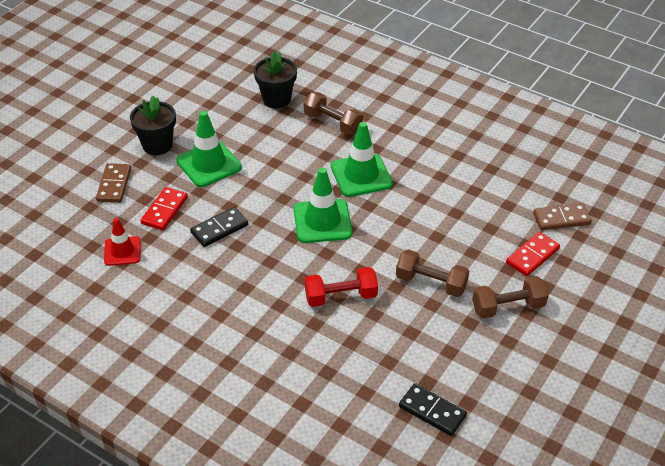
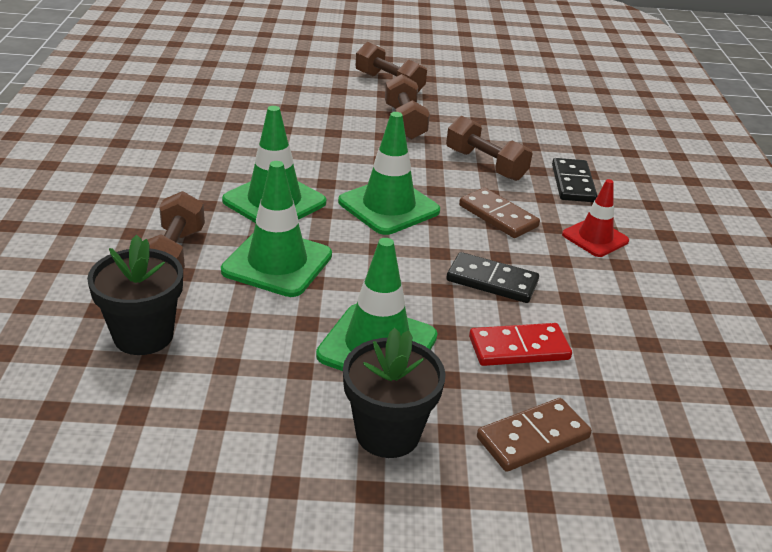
camera: 125 degrees left, 10 degrees down
red traffic cone [104,218,141,266] -> red traffic cone moved to [562,179,629,257]
red dumbbell [305,267,378,307] -> brown dumbbell [446,116,533,181]
black domino [399,383,467,436] -> black domino moved to [552,158,597,202]
red domino [506,232,560,276] -> none
brown domino [533,203,591,230] -> brown domino moved to [459,188,540,238]
none -> green traffic cone [221,161,332,297]

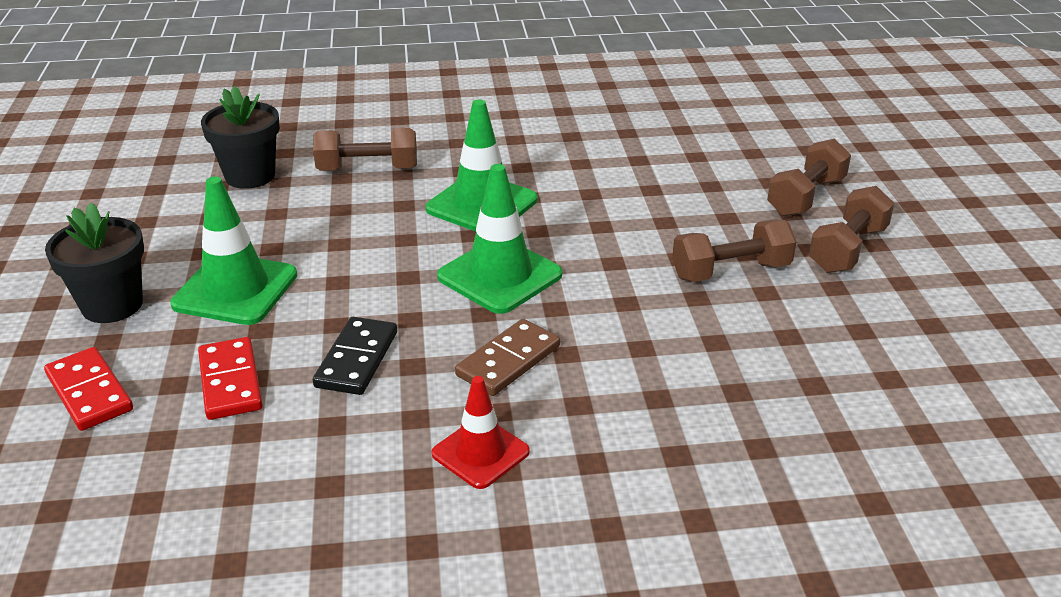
camera: 85 degrees right, 0 degrees up
green traffic cone [221,161,332,297] -> none
brown dumbbell [446,116,533,181] -> brown dumbbell moved to [767,139,851,216]
brown domino [477,398,592,472] -> red domino [44,347,133,431]
black domino [552,158,597,202] -> none

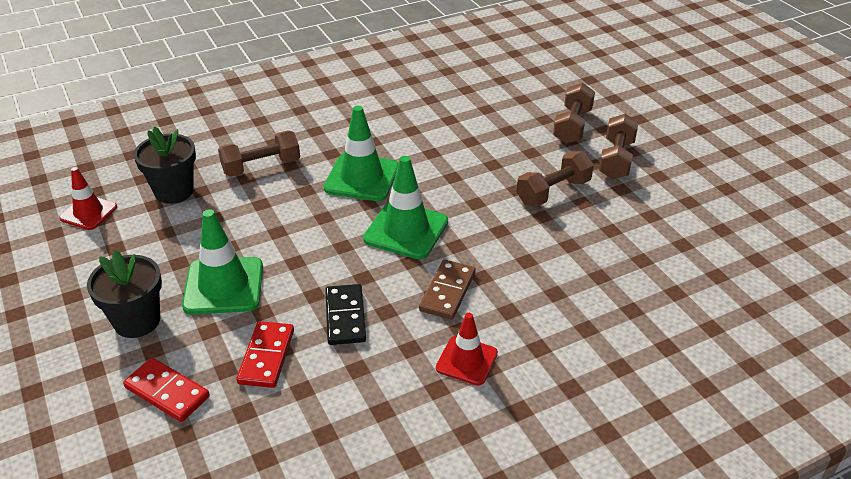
camera: 20 degrees left, 5 degrees up
red domino [198,337,263,420] -> red domino turned 45 degrees clockwise [236,321,294,388]
none -> red traffic cone [59,167,117,230]

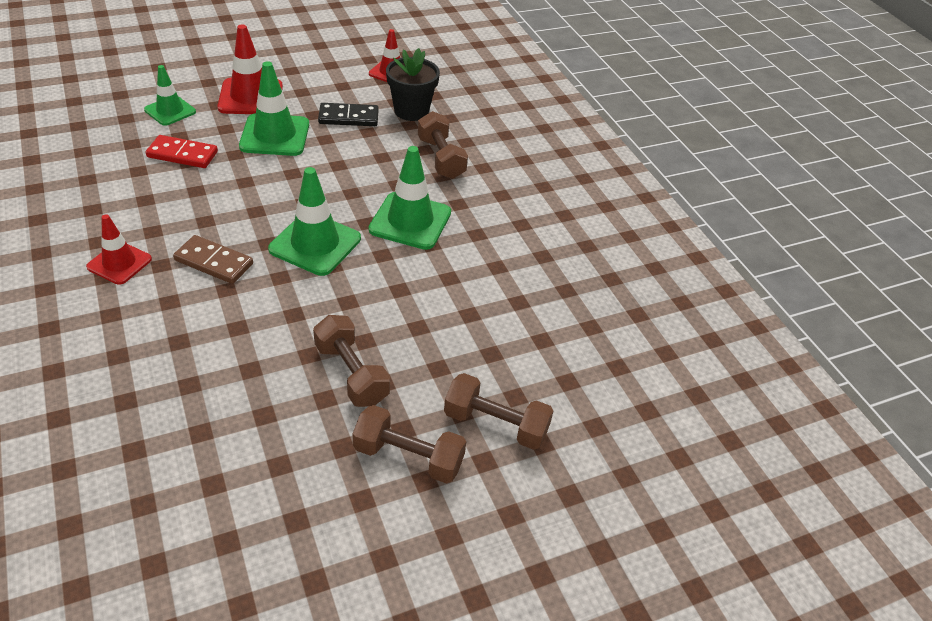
camera: 90 degrees right, 5 degrees up
black flower pot [87,250,162,338] -> red traffic cone [217,24,283,114]
red domino [123,358,210,422] -> green traffic cone [144,65,196,126]
black domino [325,284,366,345] -> black domino moved to [318,103,379,126]

